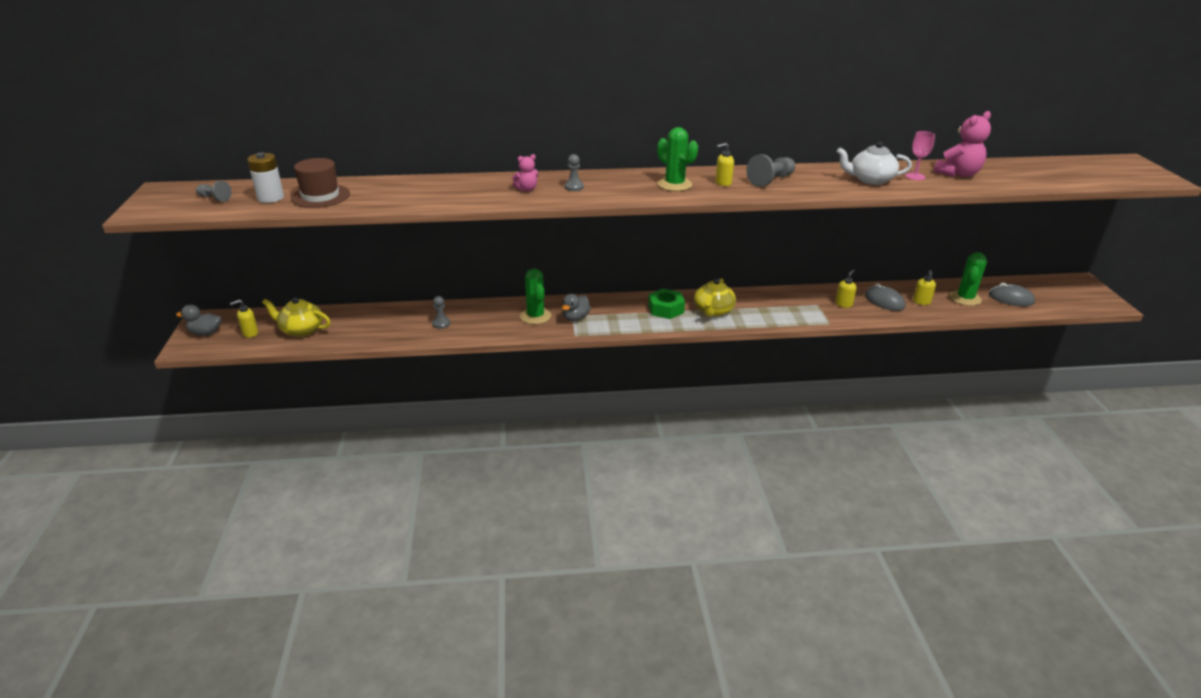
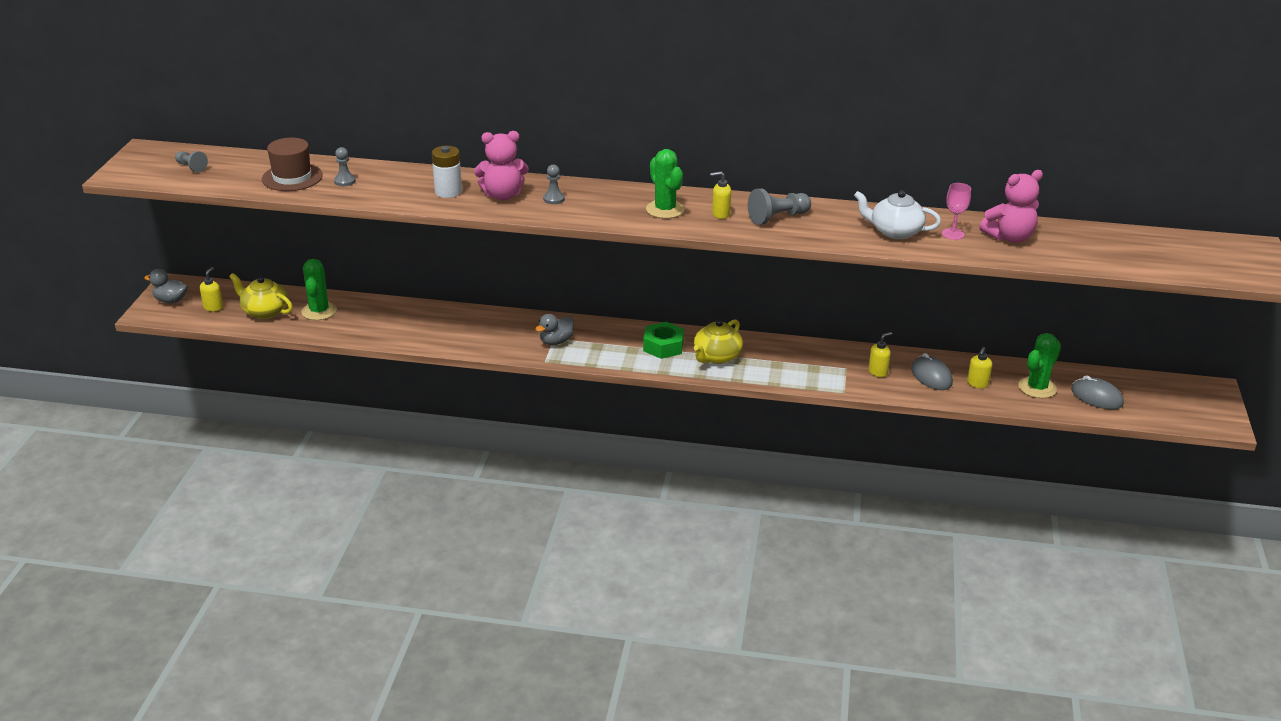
camera: 15 degrees right, 0 degrees up
yellow soap dispenser [230,300,258,338] -> yellow soap dispenser turned 120 degrees clockwise [200,267,223,311]
white battery [247,153,284,203] -> white battery moved to [432,146,462,198]
grey pawn [432,296,450,329] -> grey pawn moved to [334,147,356,186]
pink teddy bear [512,154,538,191] -> pink teddy bear [474,131,529,200], size x1.81
green cactus [520,269,551,324] -> green cactus moved to [301,259,337,320]

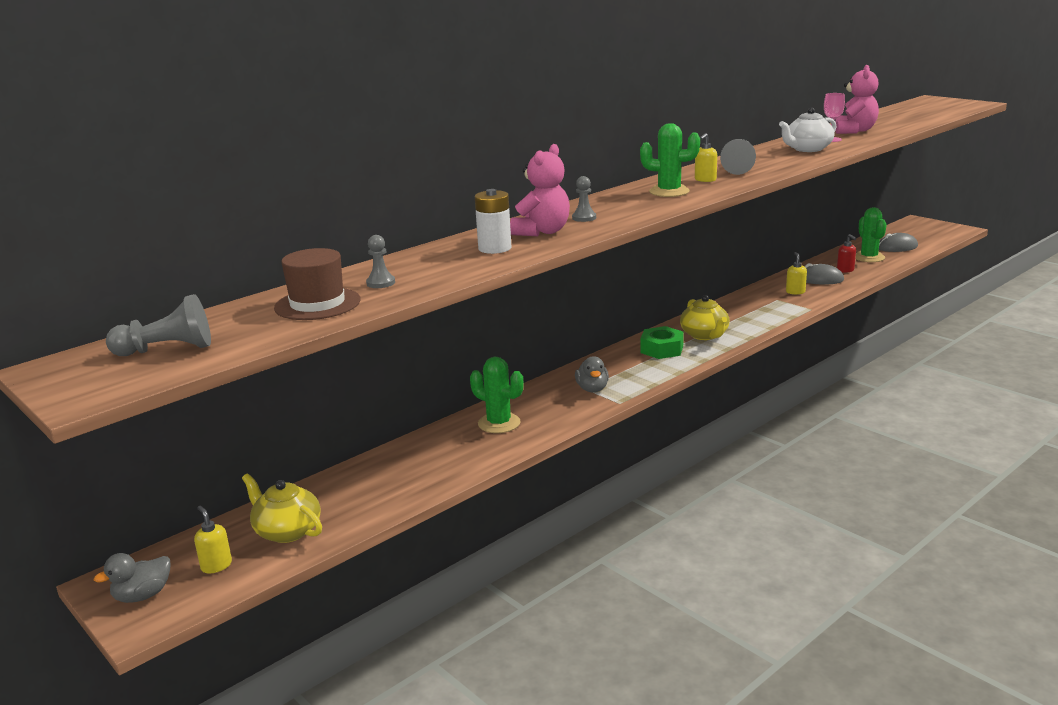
camera: 50 degrees left, 10 degrees down
grey pawn [175,151,208,172] -> grey pawn [106,294,211,356], size x1.62
yellow teapot [229,273,293,319] -> yellow teapot turned 60 degrees clockwise [242,474,322,543]
green cactus [301,259,337,320] -> green cactus moved to [470,357,524,433]
yellow soap dispenser [967,347,992,388] -> red soap dispenser [837,234,856,273]

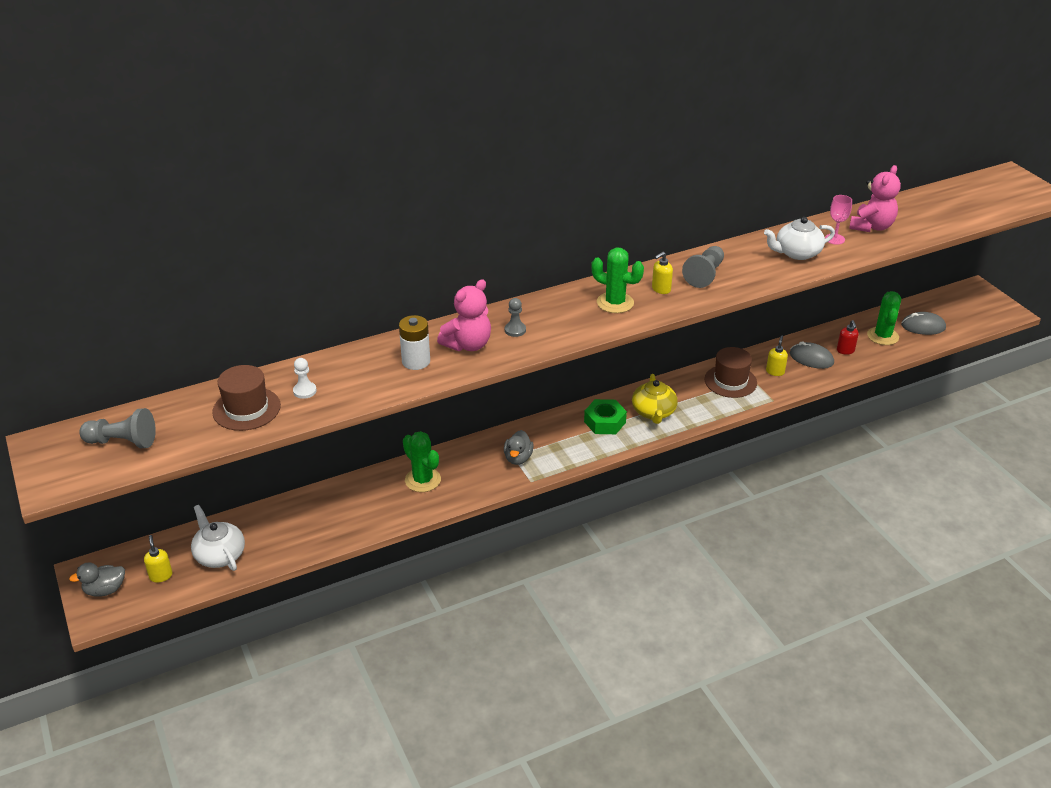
camera: 15 degrees right, 15 degrees up
yellow teapot [242,474,322,543] -> white teapot [191,505,245,571]
grey pawn [366,235,395,288] -> white pawn [293,358,317,399]
none -> brown hat [705,347,757,398]

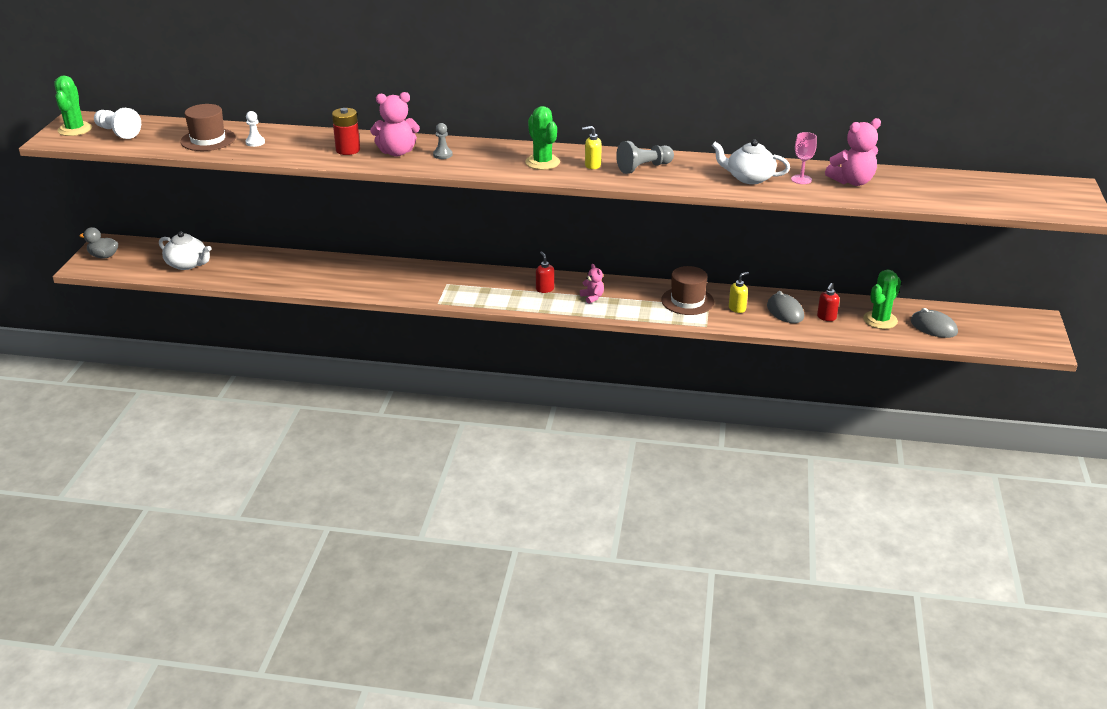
camera: 35 degrees right, 5 degrees down
grey pawn [79,408,156,448] -> white pawn [94,108,141,139]
yellow soap dispenser [144,535,172,583] -> none
white teapot [191,505,245,571] -> white teapot turned 120 degrees clockwise [159,231,212,270]
white battery [399,315,430,370] -> red battery [332,108,360,155]
green cactus [403,431,441,492] -> green cactus moved to [54,76,92,136]
grey duck [504,430,534,465] -> none
green nut [584,399,627,434] -> red soap dispenser [536,251,554,293]
yellow teapot [632,374,678,424] -> pink teddy bear [580,264,604,304]

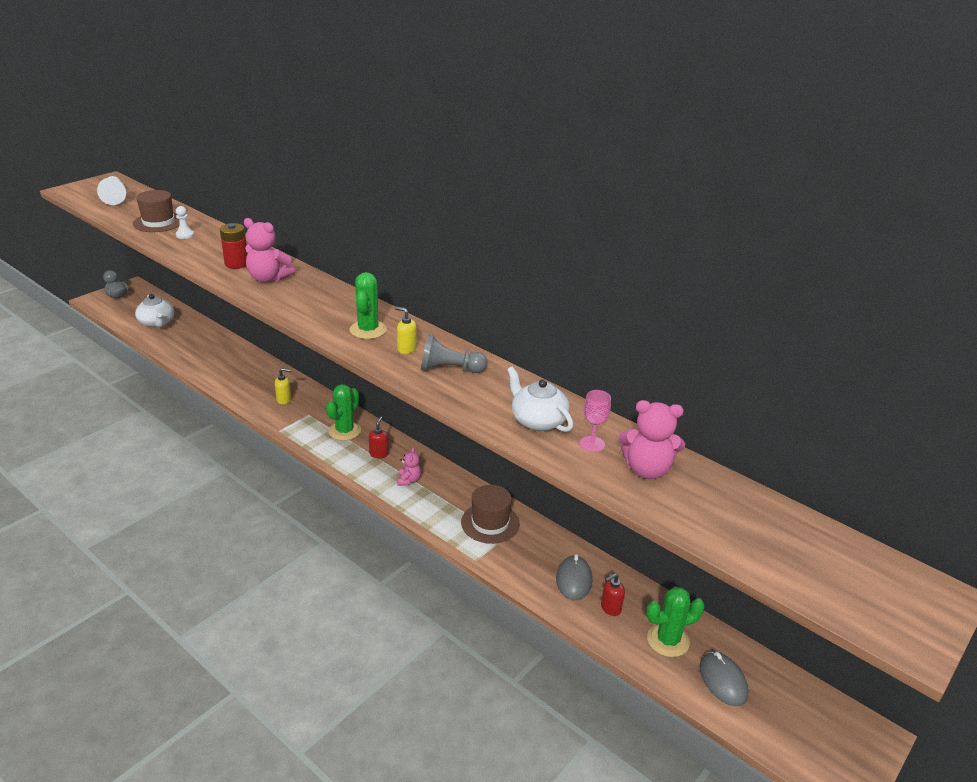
camera: 30 degrees right, 0 degrees up
green cactus [54,76,92,136] -> green cactus moved to [326,384,361,441]
grey pawn [433,123,453,159] -> none
yellow soap dispenser [729,272,749,313] -> yellow soap dispenser moved to [275,368,291,404]

